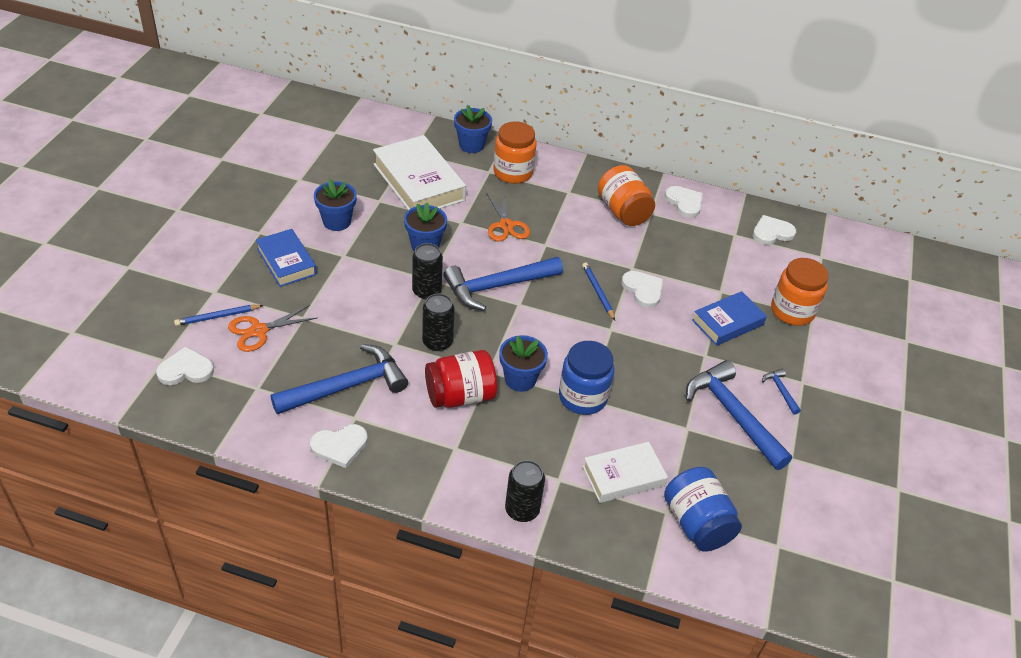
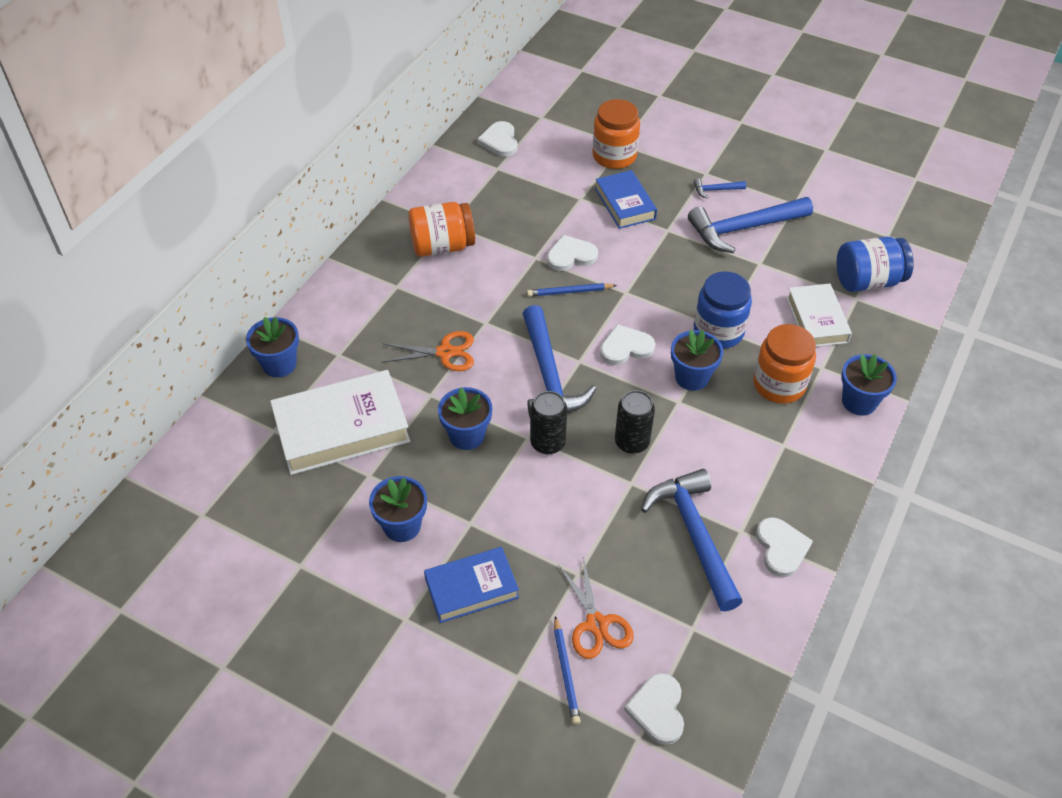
camera: 75 degrees left, 5 degrees up
red jar [425,350,497,408] -> none
orange jar [493,122,537,184] -> orange jar moved to [753,324,816,404]
black can [505,460,545,522] -> blue flower pot [841,354,897,416]
white heart [665,186,703,218] -> white heart moved to [600,324,655,365]

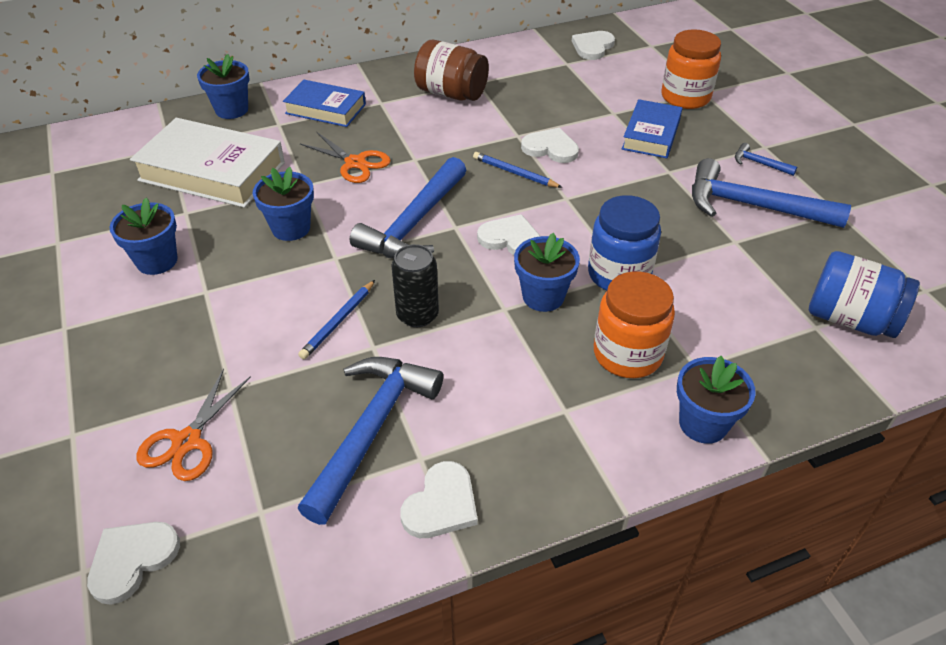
camera: 40 degrees right, 5 degrees down
orange jar [408,202,475,257] -> brown jar [414,40,489,101]
blue book [424,547,519,623] -> blue book moved to [283,80,366,127]
black can [530,391,567,454] -> none
blue pencil [554,616,581,725] -> blue pencil moved to [298,280,375,359]
white book [786,283,852,347] -> none

